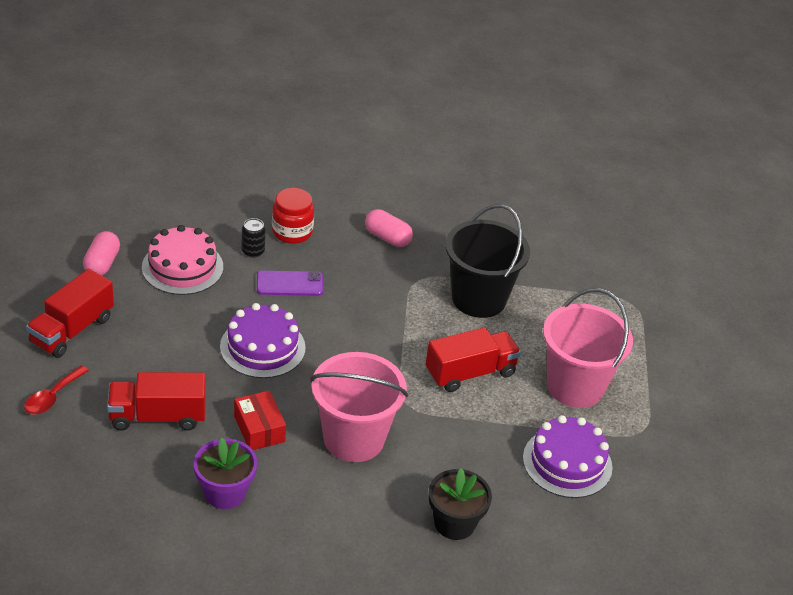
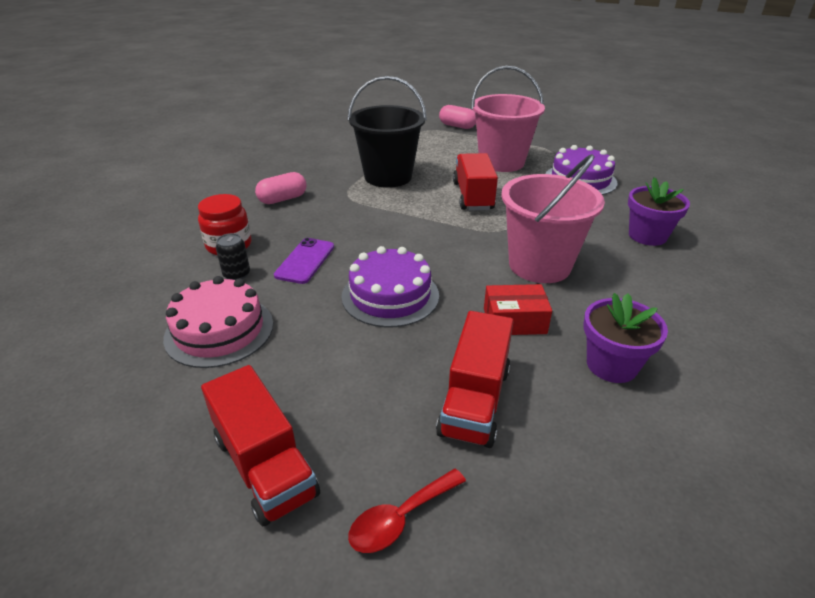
camera: 65 degrees left, 5 degrees down
red spoon [24,365,89,415] -> red spoon turned 90 degrees clockwise [348,469,466,553]
pink capsule [83,231,120,276] -> pink capsule moved to [439,105,476,129]
black flower pot [429,468,492,540] -> purple flower pot [628,177,690,246]

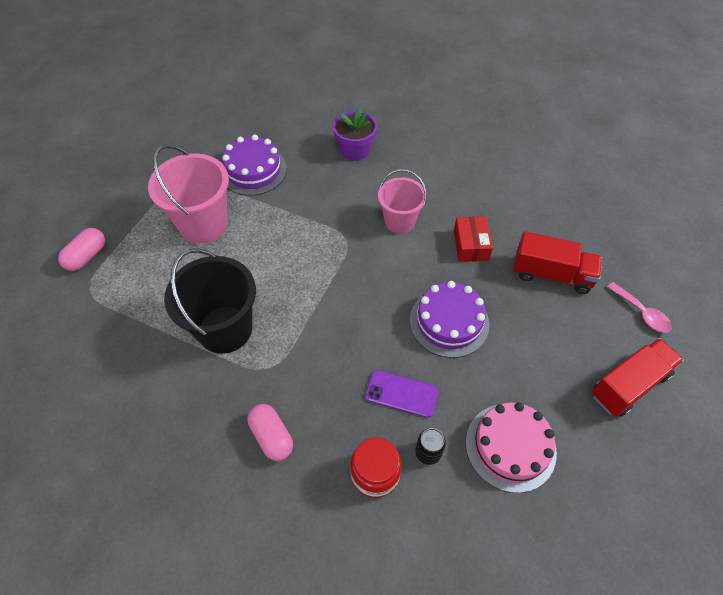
camera: 90 degrees left, 20 degrees up
red spoon [348,469,466,553] -> pink spoon [607,282,672,333]
red truck [453,153,498,211] -> none
pink bucket [501,154,605,283] -> pink bucket [378,169,427,234], size x0.64
purple flower pot [584,293,668,383] -> none

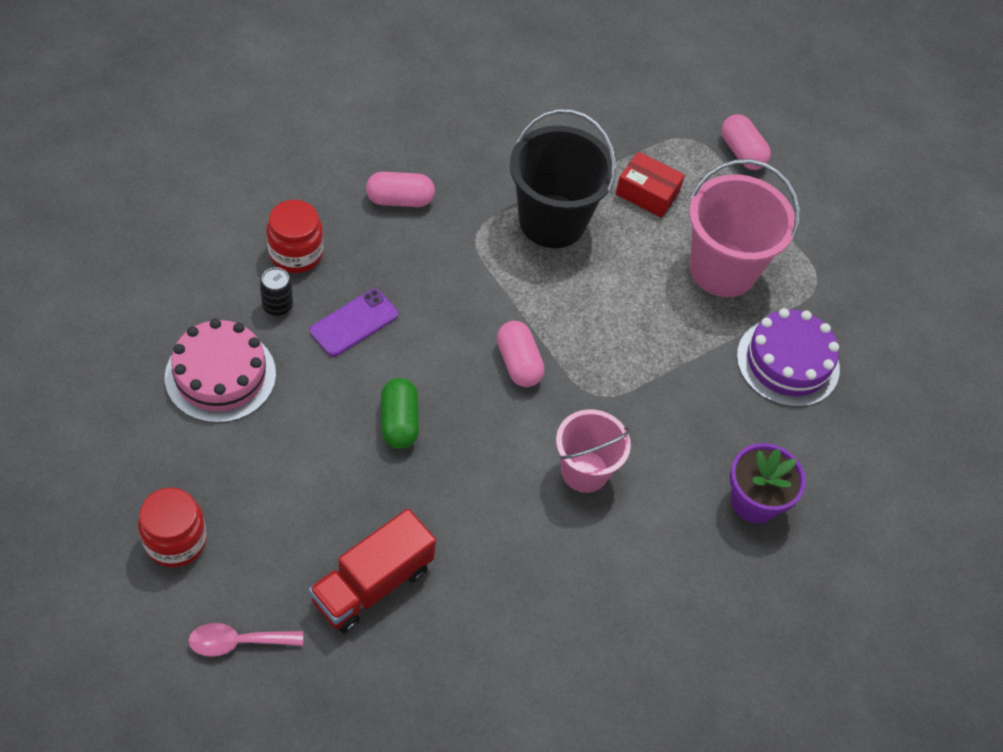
camera: 115 degrees right, 0 degrees up
purple cake [410,281,489,358] -> green capsule [381,378,419,449]
red box [454,216,493,262] -> red box moved to [615,151,685,218]
red truck [591,338,684,417] -> red jar [138,488,207,567]
none -> pink capsule [497,321,544,387]

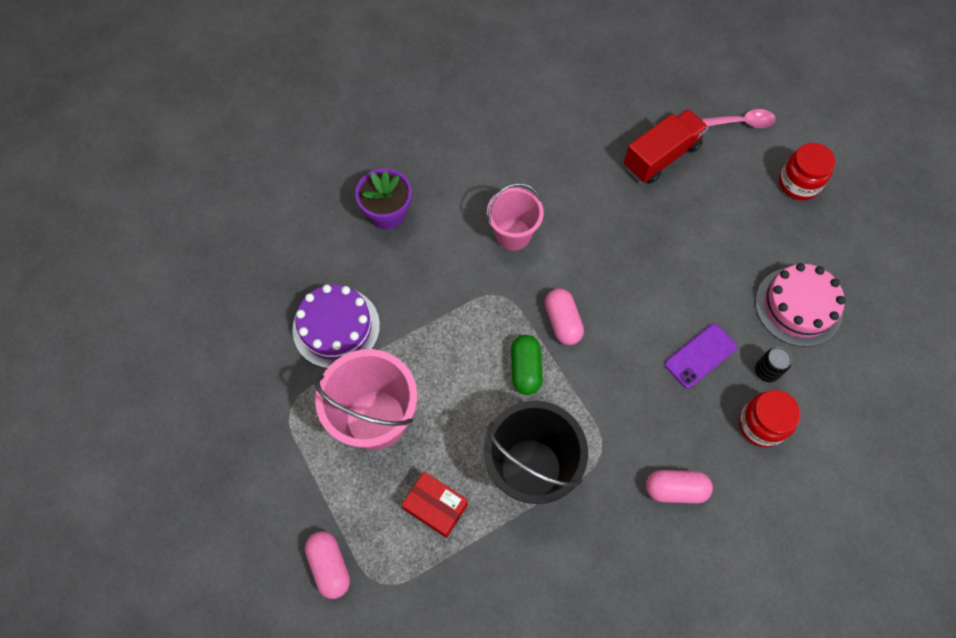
camera: 170 degrees left, 10 degrees up
green capsule [381,378,419,449] -> green capsule moved to [511,335,543,395]

